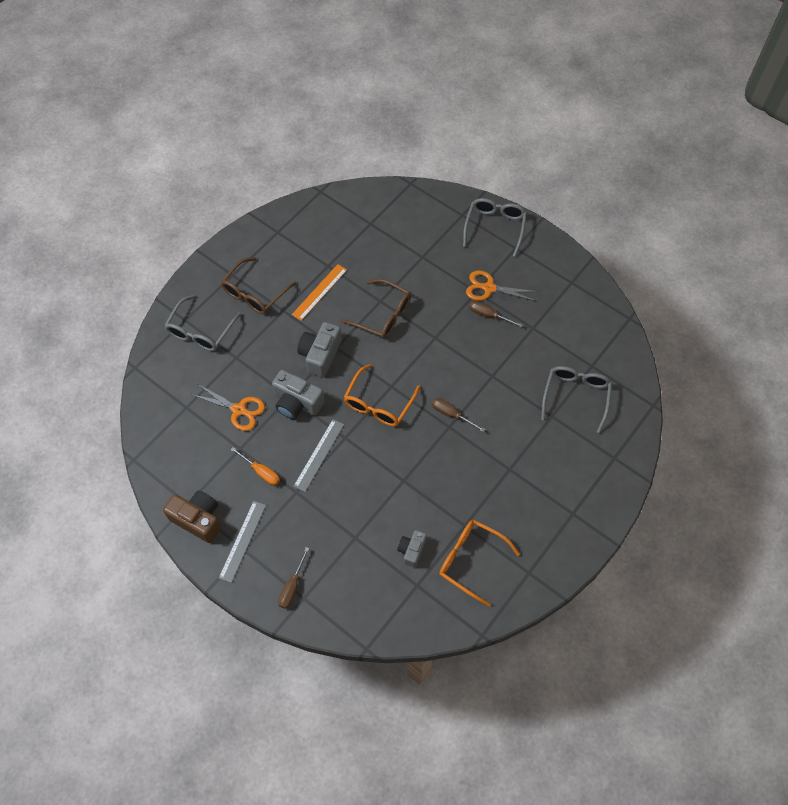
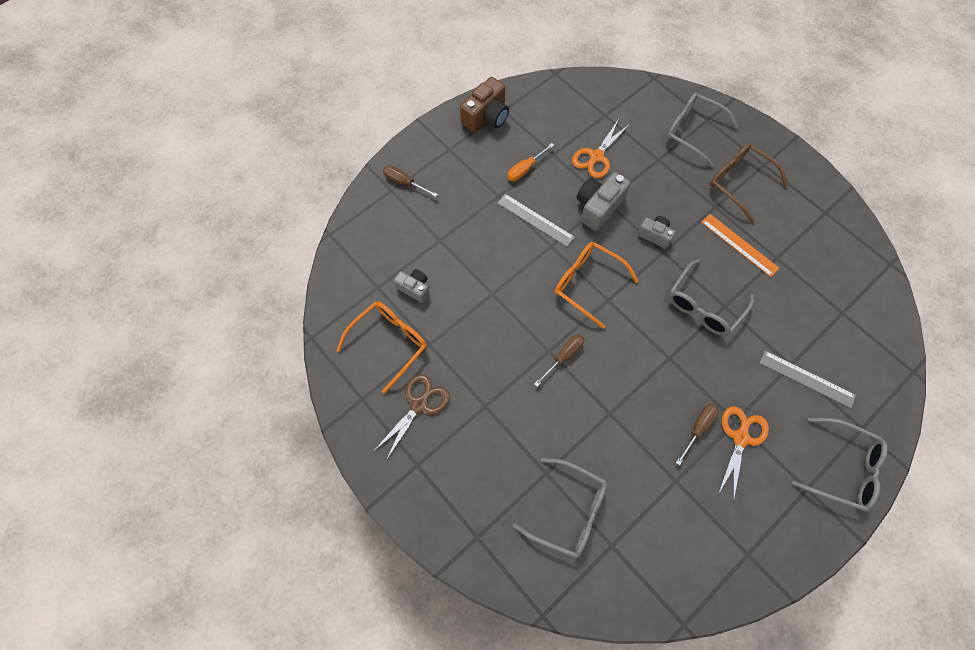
camera: 100 degrees right, 5 degrees up
grey ruler [219,501,266,583] -> grey ruler moved to [760,351,856,408]
grey camera [297,322,342,377] -> grey camera [637,216,675,249], size x0.61
brown glasses [340,279,411,339] -> grey glasses [669,259,754,336]
none -> brown scissors [374,374,450,460]

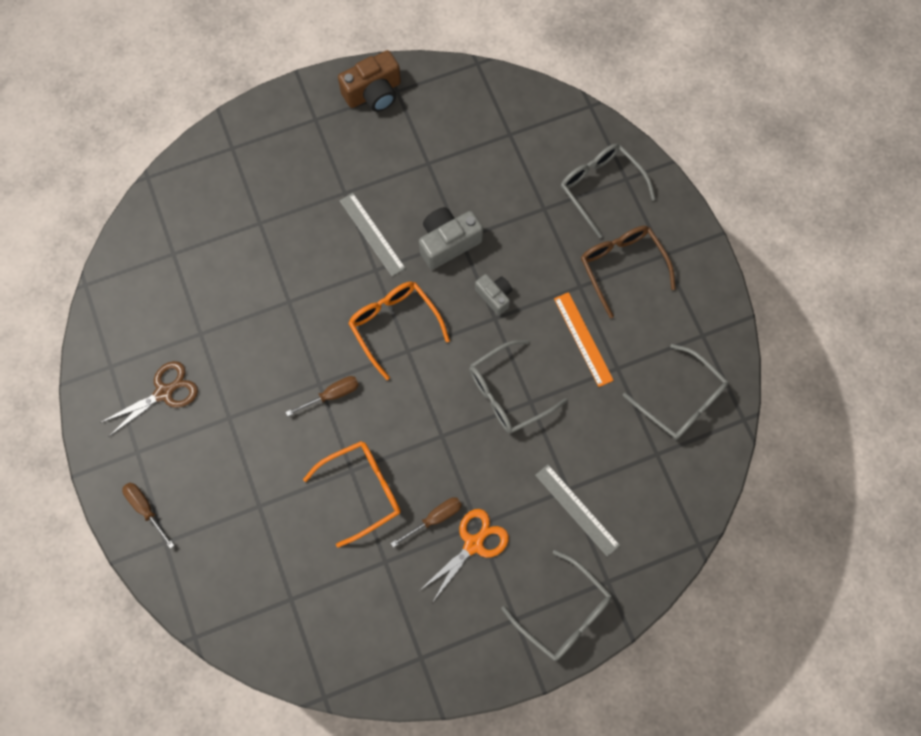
camera: 20 degrees right, 5 degrees up
orange glasses [336,301,427,393] -> orange glasses moved to [303,441,401,548]
brown screwdriver [383,165,438,197] -> brown screwdriver moved to [122,482,175,549]
grey camera [394,269,430,303] -> none
orange screwdriver [507,143,554,181] -> none
grey glasses [513,458,607,559] -> grey glasses moved to [623,344,728,440]
orange scissors [572,119,630,178] -> none

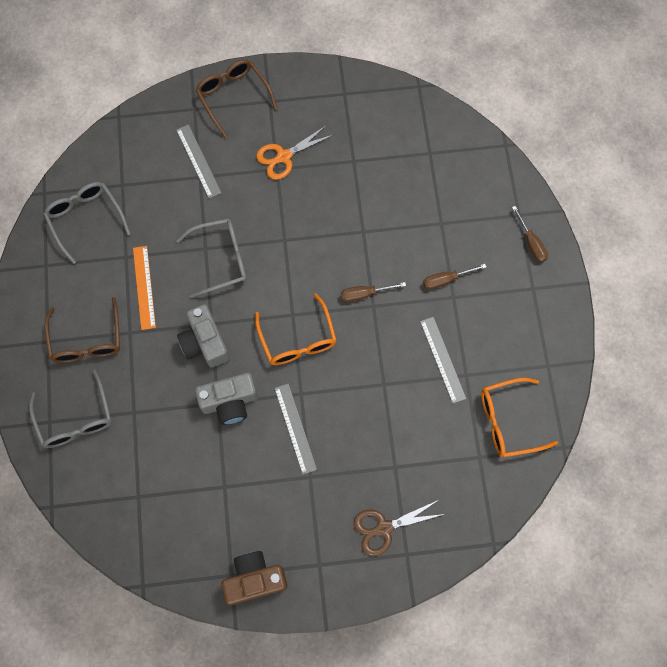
camera: 165 degrees left, 0 degrees up
brown scissors [100,361,198,437] -> brown scissors moved to [353,500,444,556]
orange glasses [303,441,401,548] -> orange glasses moved to [481,378,558,457]
brown screwdriver [391,497,462,547] -> brown screwdriver moved to [423,264,486,290]
grey camera [475,274,512,315] -> grey camera [177,304,230,368], size x1.64
grey glasses [501,550,612,661] -> brown glasses [195,59,278,137]
none -> grey ruler [420,317,466,404]

